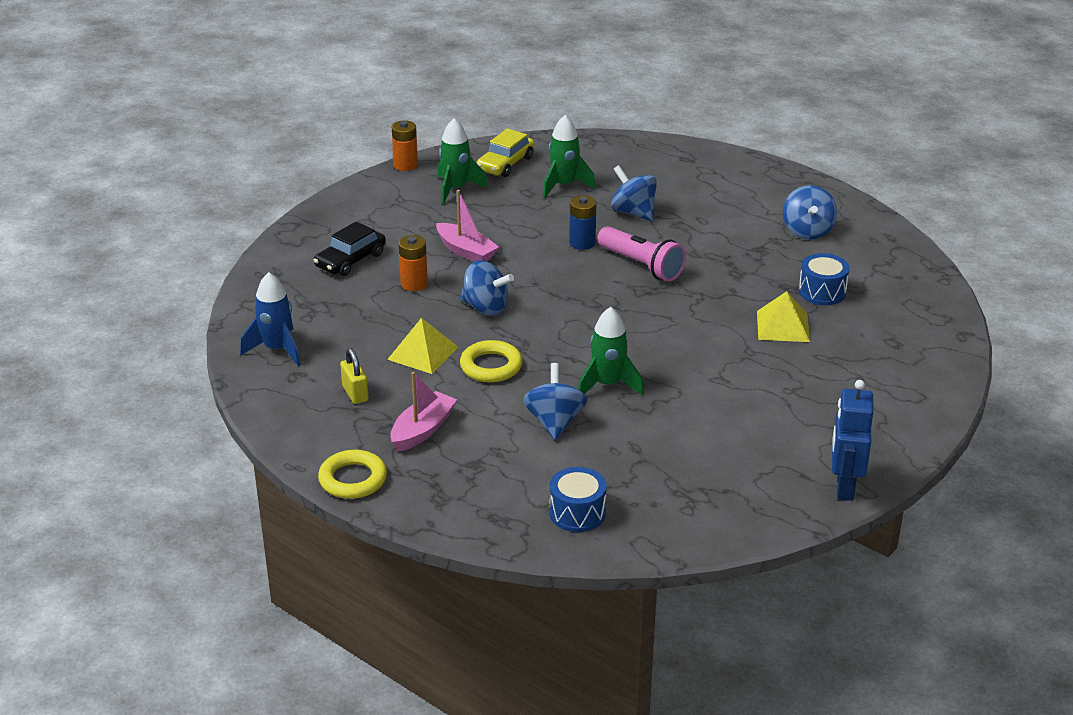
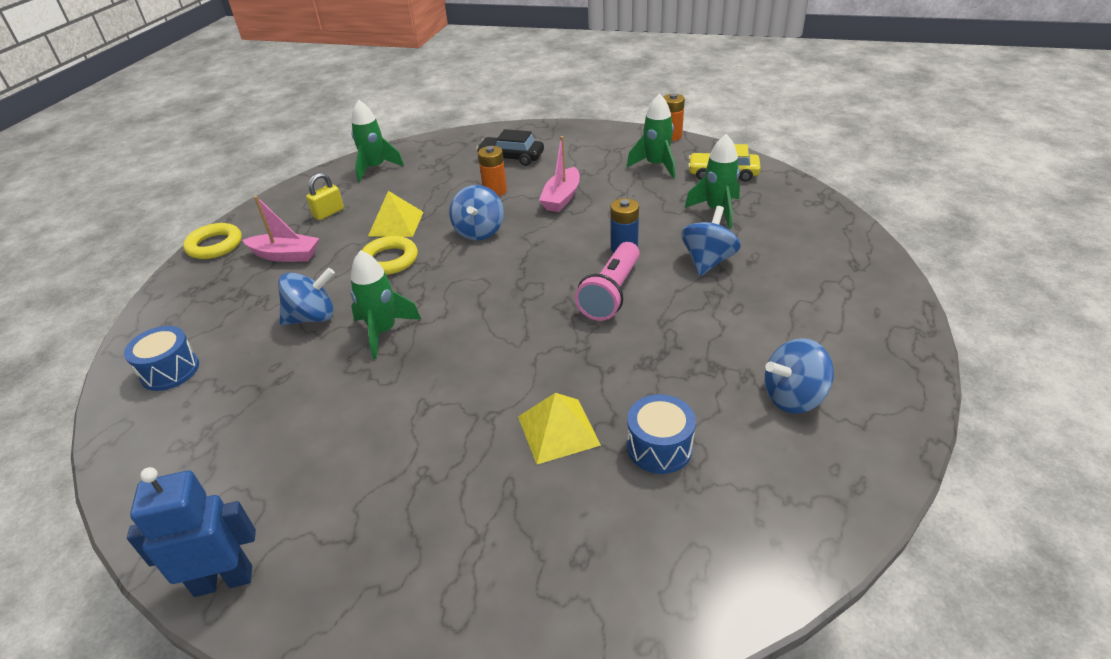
camera: 70 degrees right, 5 degrees up
blue rocket [240,272,301,366] -> green rocket [351,100,404,182]

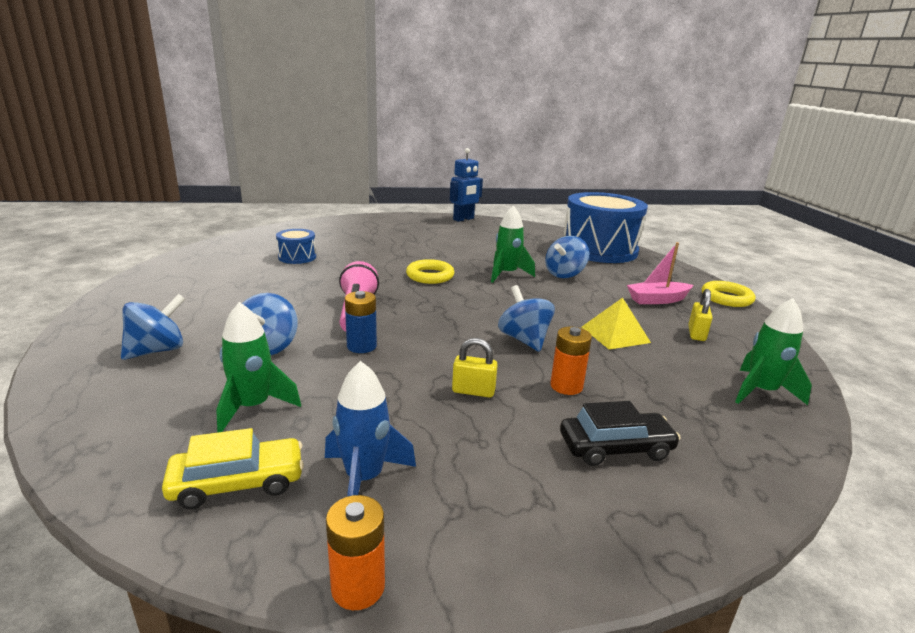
camera: 150 degrees right, 15 degrees down
blue drum [124,326,199,391] -> blue drum [564,192,648,263], size x2.28
yellow ring [361,236,418,275] -> yellow ring moved to [406,259,455,284]
yellow pyramid [518,393,601,464] -> none
pink boat [539,136,580,212] -> yellow padlock [452,338,498,398]
green rocket [627,93,675,178] -> blue rocket [325,361,416,496]
blue spinning top [764,338,834,413] -> blue spinning top moved to [121,294,186,360]

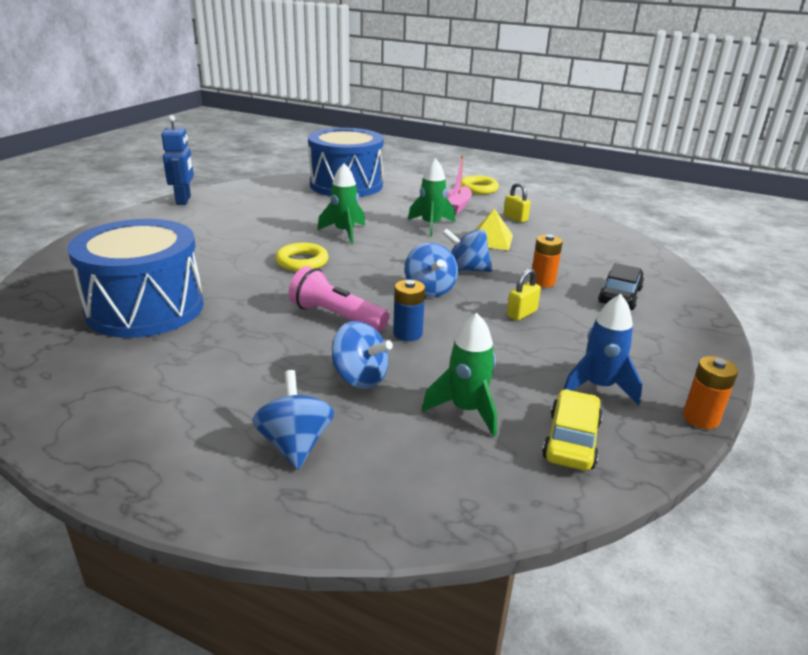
camera: 55 degrees left, 5 degrees up
blue drum [276,229,316,264] -> blue drum [67,219,204,338], size x2.28
blue spinning top [545,236,589,278] -> blue spinning top moved to [405,242,458,297]
green rocket [735,298,812,405] -> green rocket moved to [408,158,455,236]

